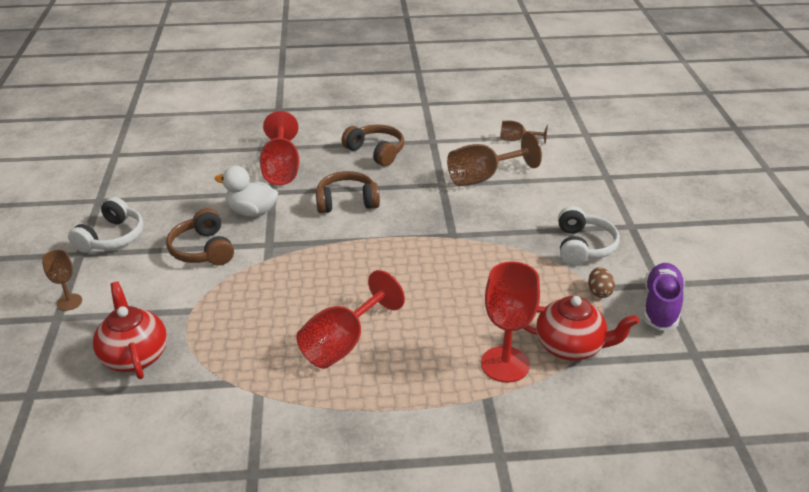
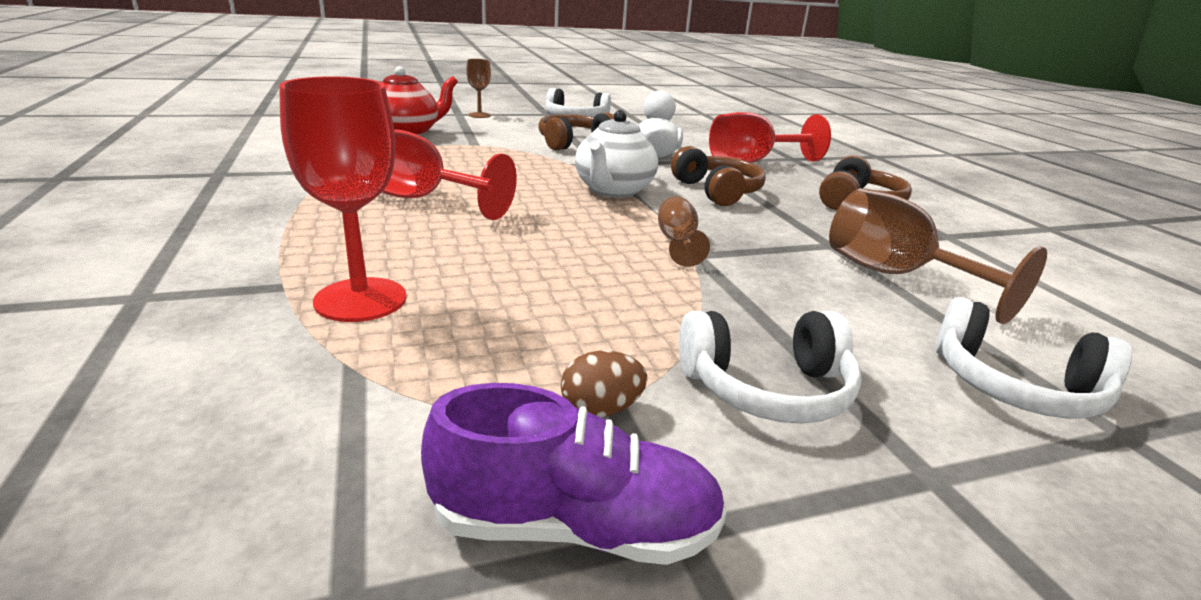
camera: 75 degrees right, 10 degrees down
brown goblet [500,121,548,144] -> brown goblet moved to [658,196,710,267]
red teapot [523,296,639,361] -> none
none -> white teapot [575,110,658,198]
none -> white headphones [935,297,1132,419]

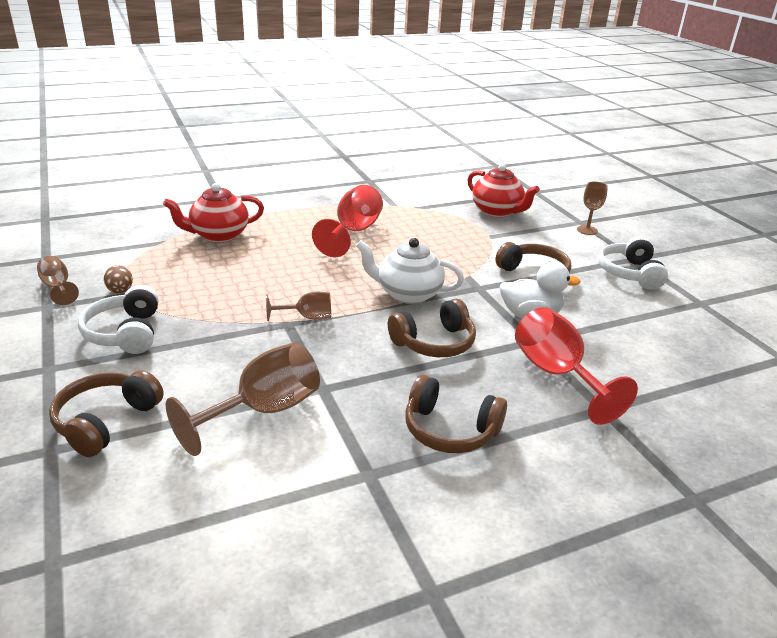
camera: 85 degrees right, 5 degrees up
red goblet [279,76,407,322] -> red teapot [163,183,264,242]
purple shoe [421,383,727,565] -> brown goblet [37,256,79,305]
white headphones [935,297,1132,419] -> brown headphones [49,370,164,457]

